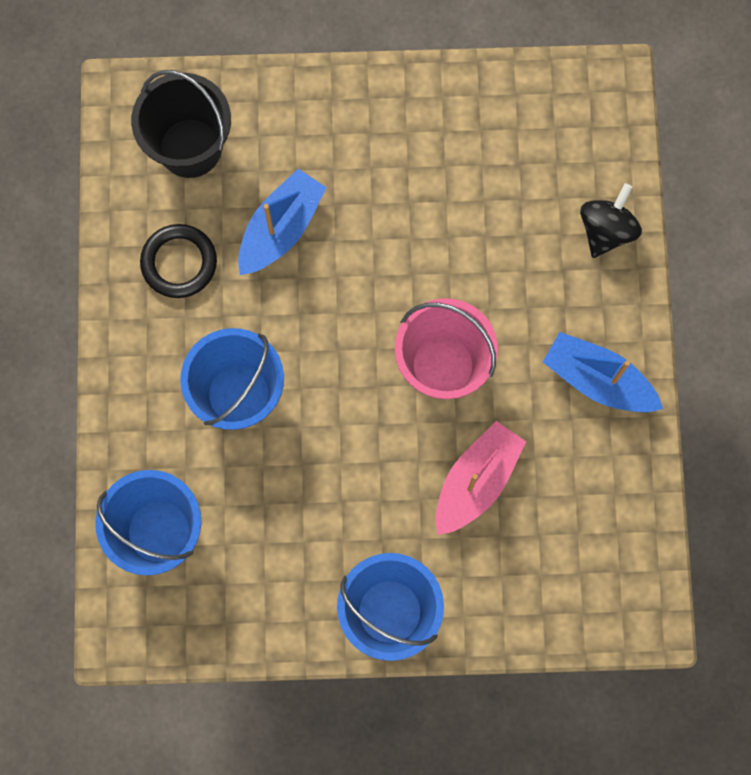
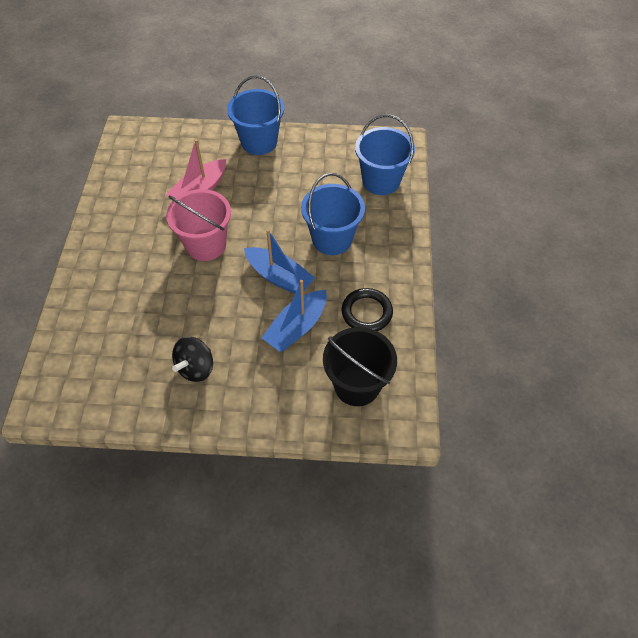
camera: 175 degrees left, 20 degrees down
blue boat [543,332,663,412] -> blue boat moved to [244,229,315,294]
black spinning top [580,183,642,258] -> black spinning top moved to [172,337,213,382]

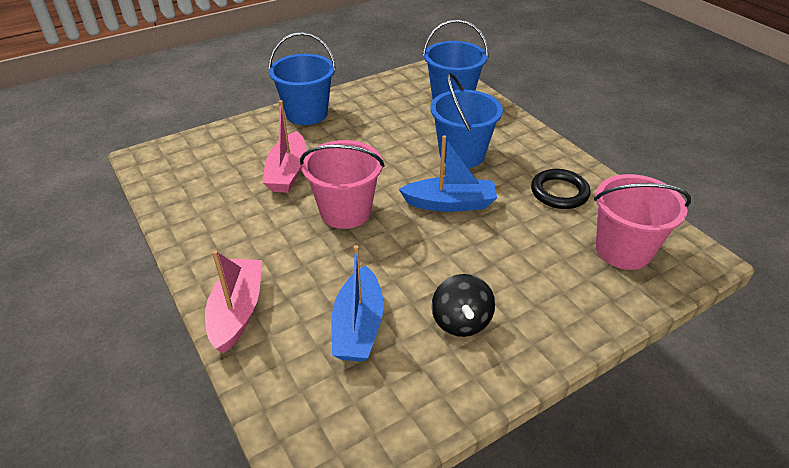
camera: 35 degrees left, 15 degrees down
blue boat [262,280,327,352] -> blue boat moved to [332,245,384,362]
black bucket [323,327,397,406] -> pink bucket [594,174,691,270]
none -> pink boat [205,250,262,354]

